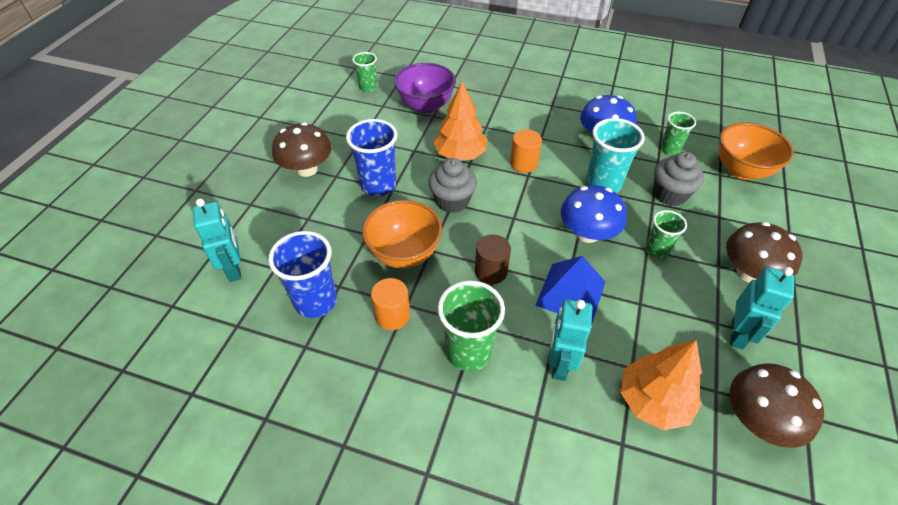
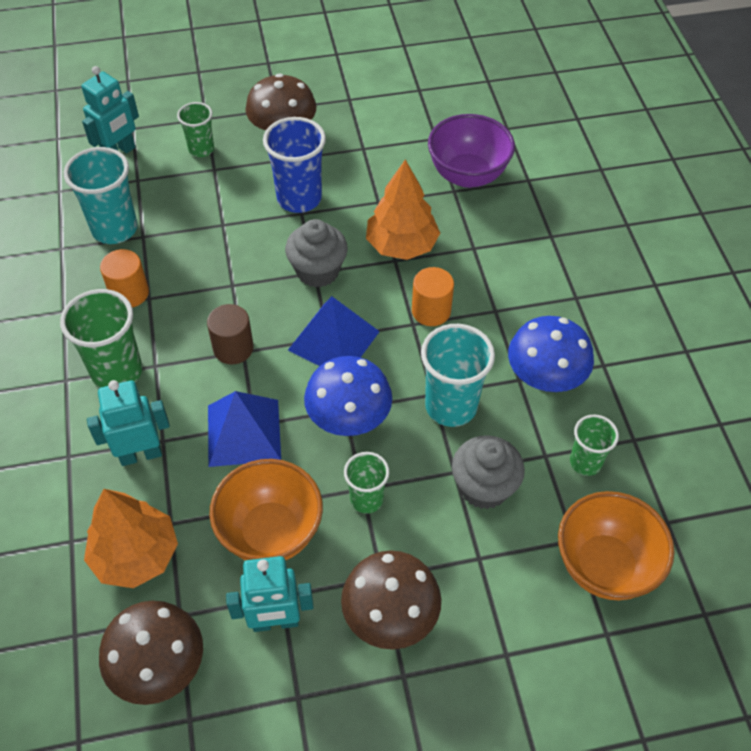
camera: 60 degrees right, 5 degrees up
blue cup [268,231,337,318] -> turquoise cup [63,147,138,244]
green cup [352,52,377,92] -> green cup moved to [177,102,214,157]
orange bowl [362,200,442,268] -> orange bowl moved to [209,459,323,560]
none -> blue pyramid [288,296,380,366]

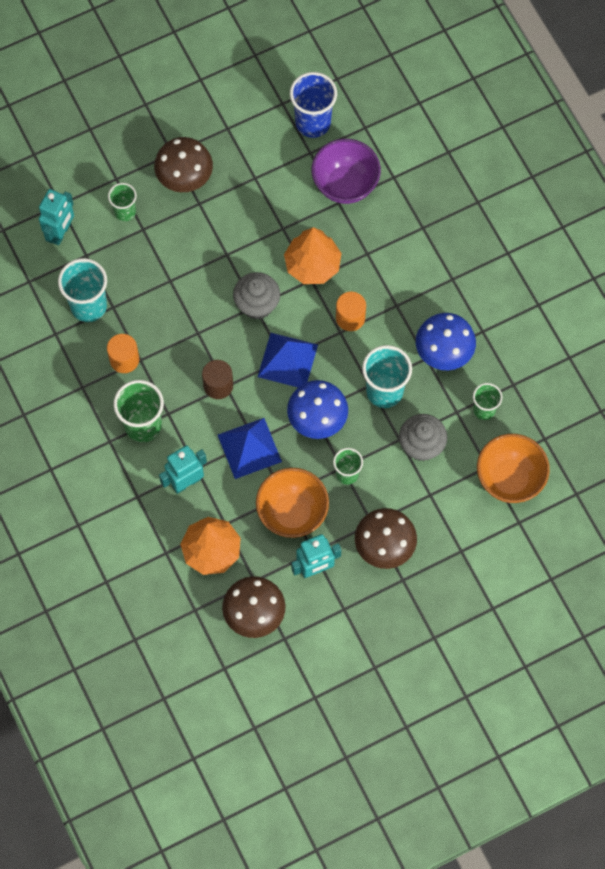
camera: 15 degrees left, 15 degrees up
blue cup [263,117,326,213] -> blue cup moved to [290,72,337,138]

